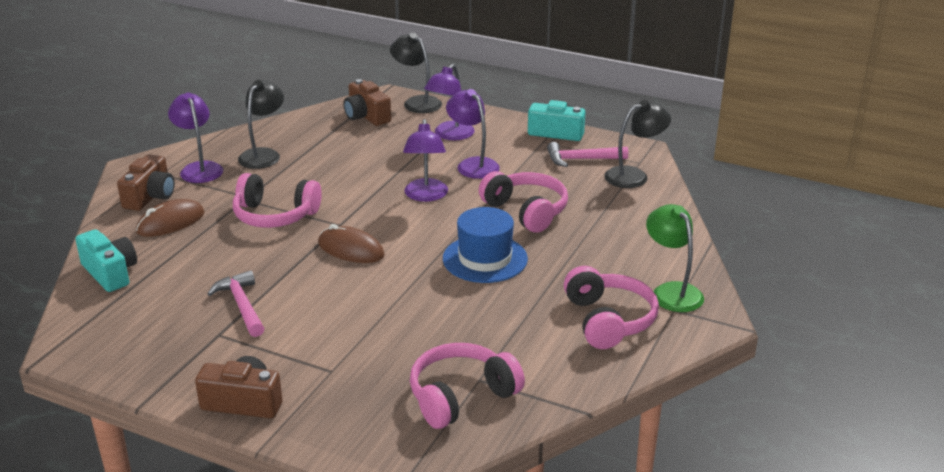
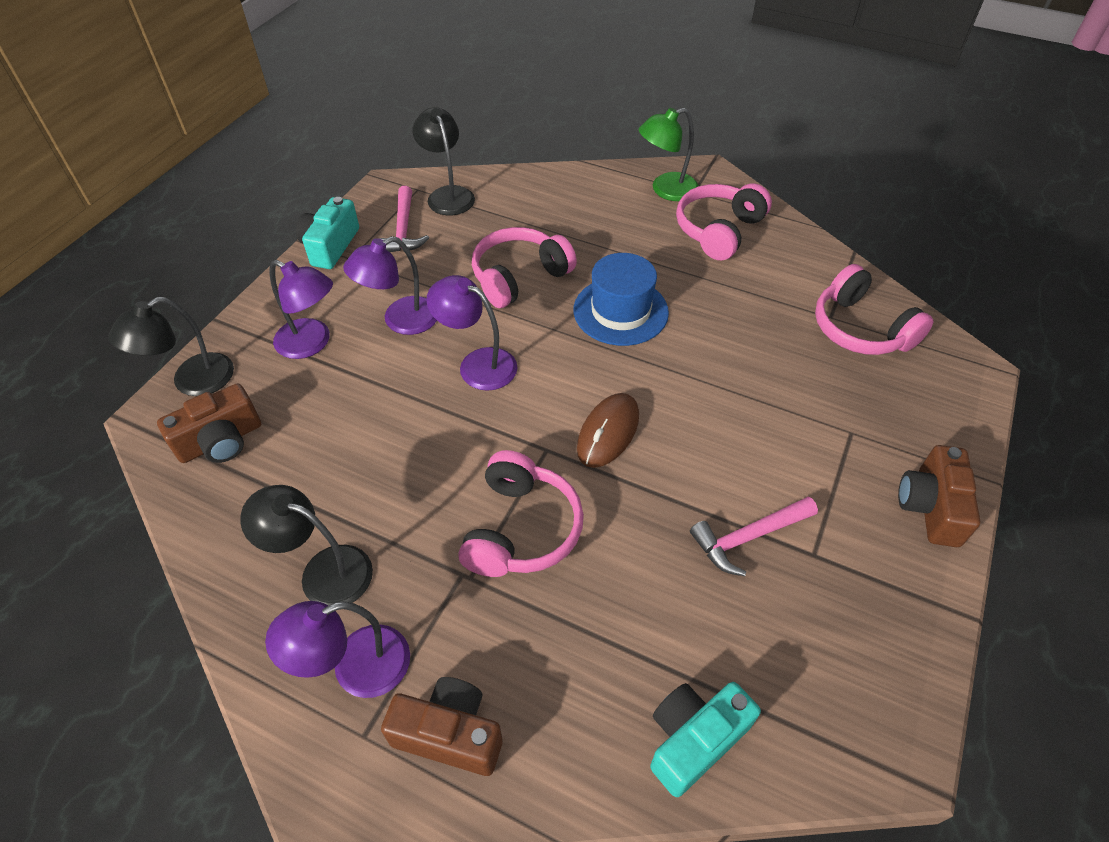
camera: 90 degrees left, 20 degrees up
brown mouse [136,199,205,237] -> none
purple lamp [403,119,448,202] -> purple lamp turned 150 degrees counterclockwise [426,275,517,391]
pink headphones [564,266,659,349] -> pink headphones turned 45 degrees counterclockwise [676,183,772,260]

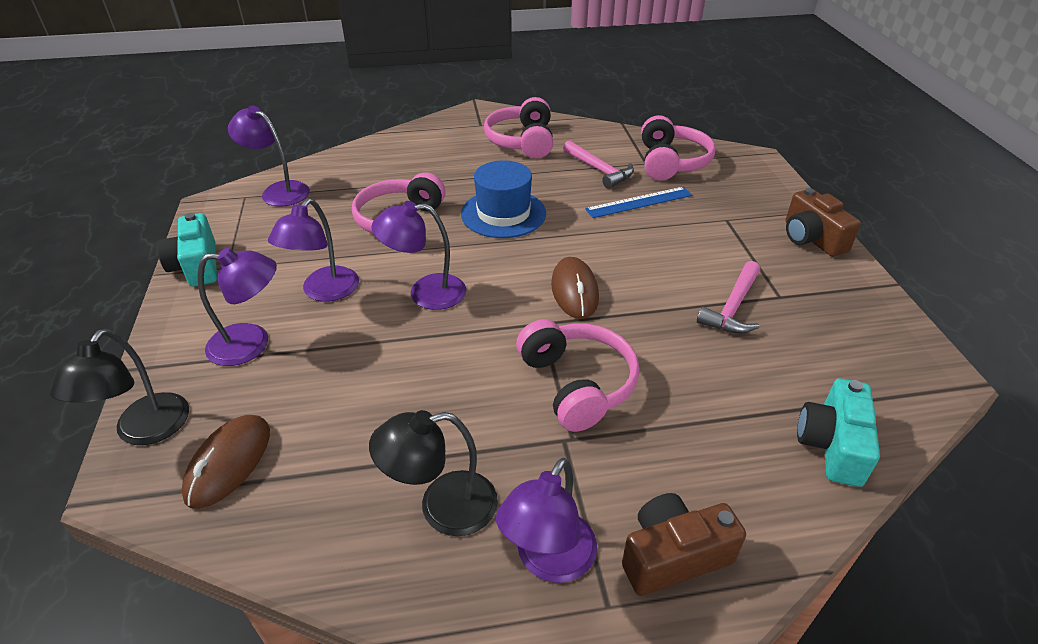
camera: 35 degrees left, 10 degrees down
brown camera [157,383,261,463] -> brown mouse [182,415,270,509]
pink hammer [379,186,429,252] -> pink hammer moved to [563,140,634,189]
black lamp [413,107,475,215] -> purple lamp [228,106,310,207]
green lamp [639,108,699,201] -> none
pink headphones [815,264,934,355] -> pink headphones turned 105 degrees counterclockwise [641,115,715,181]
none -> blue ruler [585,187,692,218]

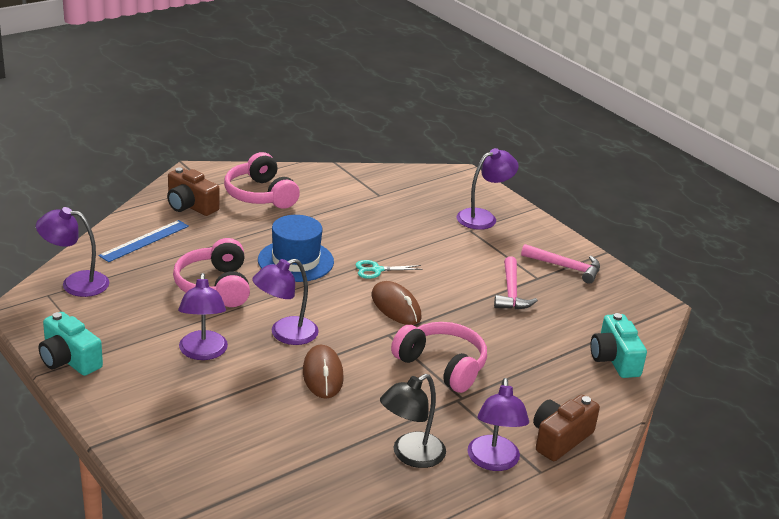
camera: 30 degrees left, 10 degrees down
black lamp [49,329,189,445] -> none
brown mouse [182,415,270,509] -> brown mouse moved to [303,345,344,399]
purple lamp [197,248,277,366] -> purple lamp moved to [457,148,519,230]
pink hammer [563,140,634,189] -> pink hammer moved to [521,244,600,284]
blue ruler [585,187,692,218] -> blue ruler moved to [99,220,189,262]
pink headphones [641,115,715,181] -> none
brown camera [786,188,861,257] -> brown camera moved to [167,167,220,216]
none -> turquoise scissors [356,260,423,279]

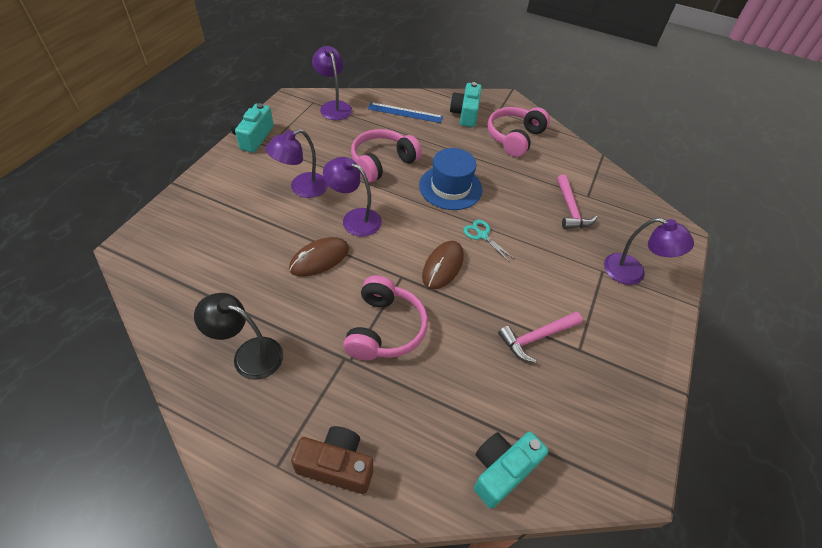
camera: 60 degrees right, 20 degrees up
brown camera [167,167,220,216] -> turquoise camera [450,82,482,127]
purple lamp [467,378,529,471] -> none
pink hammer [521,244,600,284] -> pink hammer moved to [557,174,597,229]

